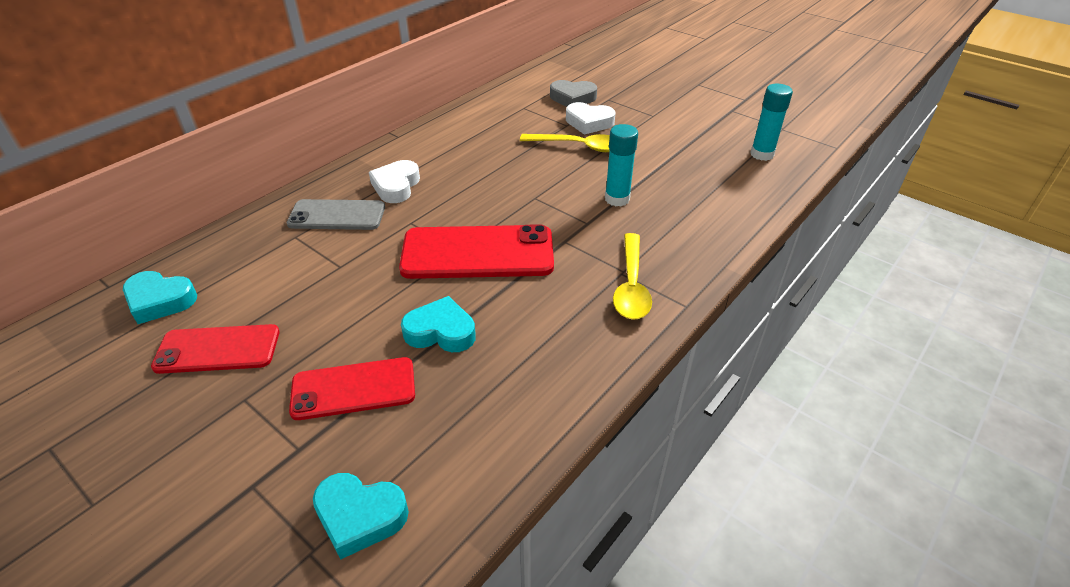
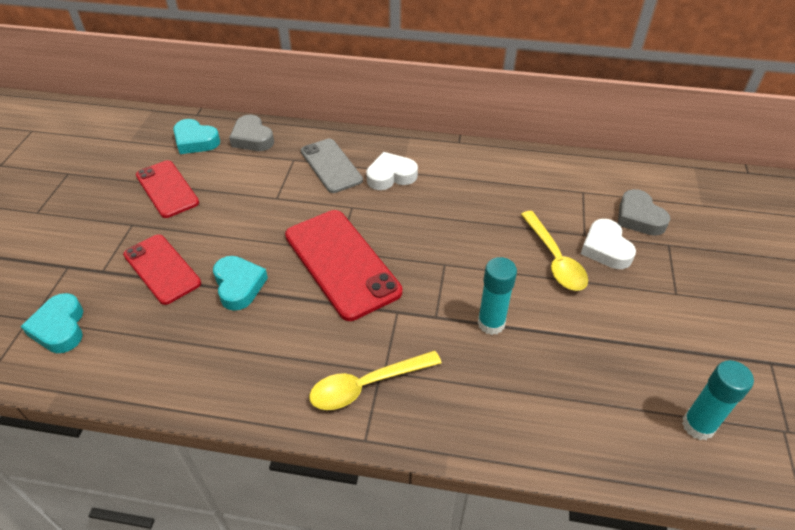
camera: 60 degrees right, 5 degrees up
turquoise heart [123,271,197,324] -> turquoise heart turned 45 degrees counterclockwise [173,119,220,154]
none -> grey heart [229,115,274,151]

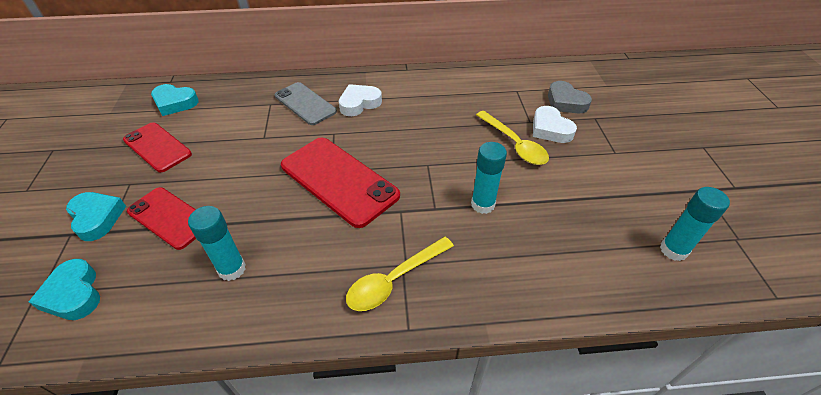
camera: 15 degrees left, 0 degrees up
turquoise heart [213,256,268,311] -> turquoise heart moved to [66,192,126,241]
grey heart [229,115,274,151] -> none
none -> turquoise glue stick [188,206,246,281]

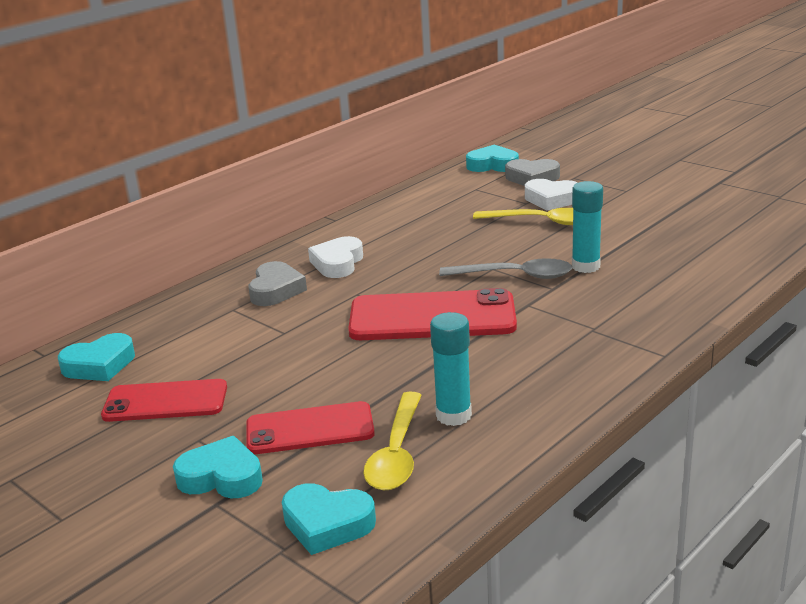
camera: 40 degrees left, 20 degrees down
grey phone [275,82,337,125] -> grey heart [249,261,307,306]
yellow spoon [346,237,454,311] -> yellow spoon moved to [363,392,422,490]
turquoise glue stick [660,187,730,261] -> none
none -> grey spoon [439,258,572,279]
none -> turquoise heart [466,145,519,172]

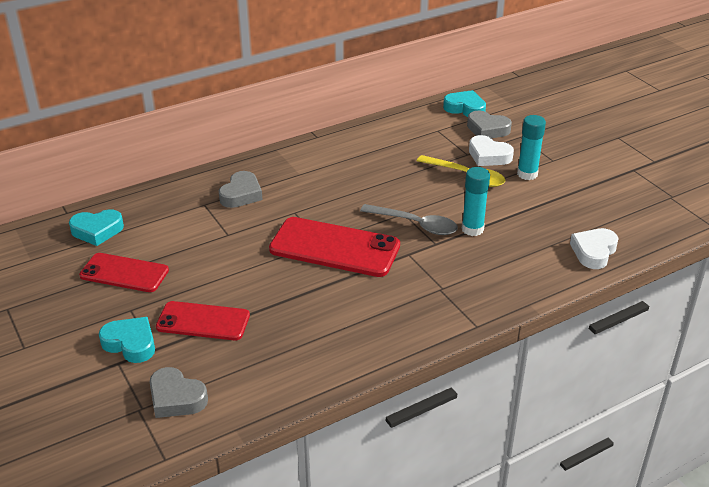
camera: 15 degrees right, 10 degrees up
turquoise heart [282,483,376,555] -> grey heart [150,367,208,418]
white heart [308,236,363,278] -> white heart moved to [570,228,619,269]
yellow spoon [363,392,422,490] -> none
turquoise glue stick [430,312,472,426] -> turquoise glue stick moved to [517,115,546,180]

